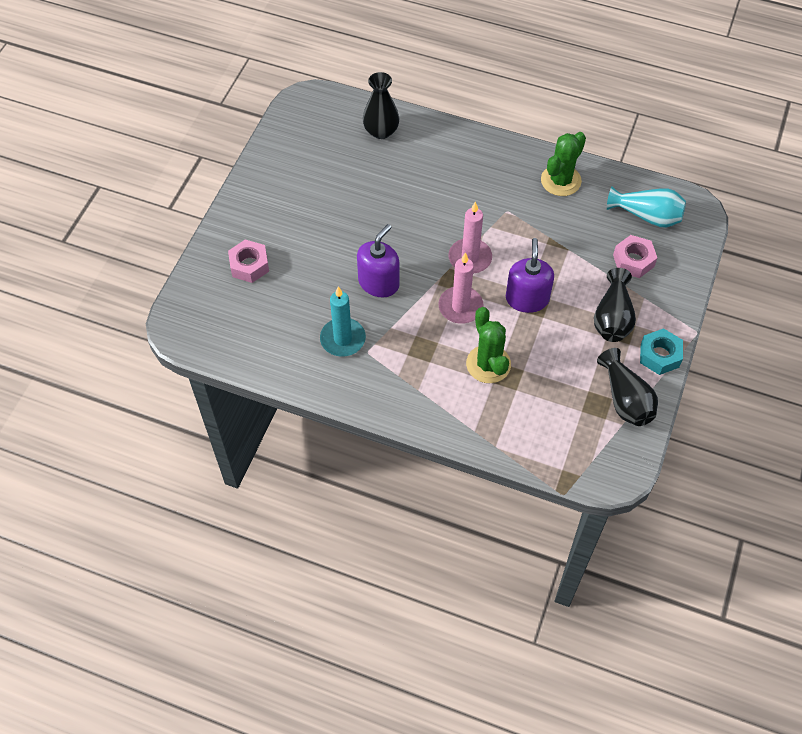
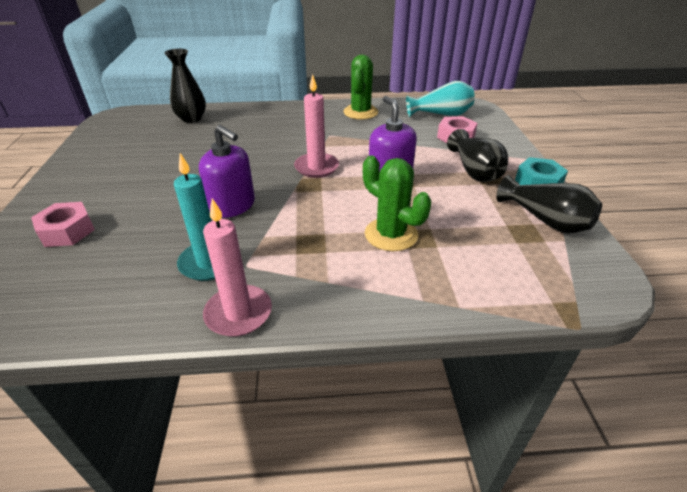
camera: 25 degrees left, 20 degrees down
purple soap dispenser [357,224,400,297] -> purple soap dispenser turned 120 degrees clockwise [199,125,255,218]
pink candle [438,252,484,324] -> pink candle moved to [203,198,272,337]

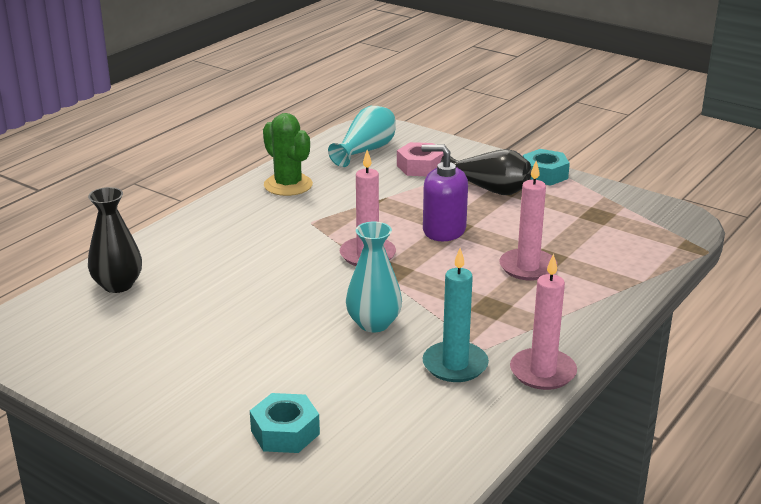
camera: 50 degrees left, 10 degrees down
pink nut [31,202,95,247] -> turquoise nut [250,393,320,453]
purple soap dispenser [199,125,255,218] -> turquoise vase [346,222,402,332]
green cactus [363,155,431,251] -> pink candle [500,161,557,281]
black vase [496,175,602,233] -> none

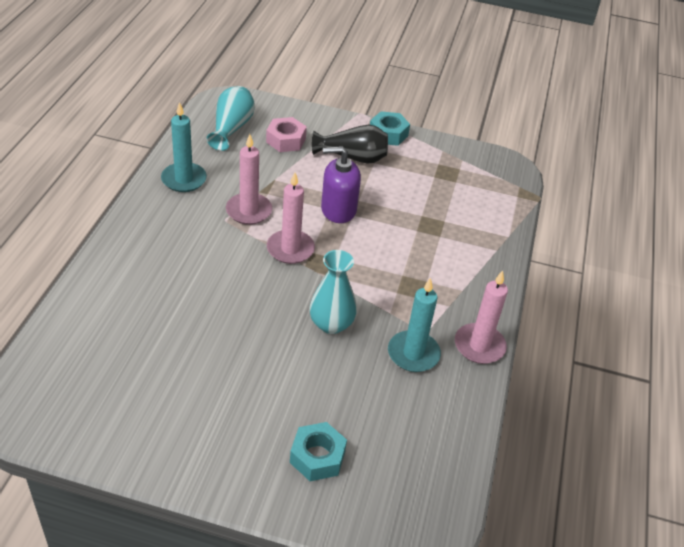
camera: 25 degrees left, 15 degrees up
black vase [88,187,142,293] -> none
green cactus [263,113,313,196] -> turquoise candle [161,102,207,192]
pink candle [500,161,557,281] -> pink candle moved to [226,134,272,225]

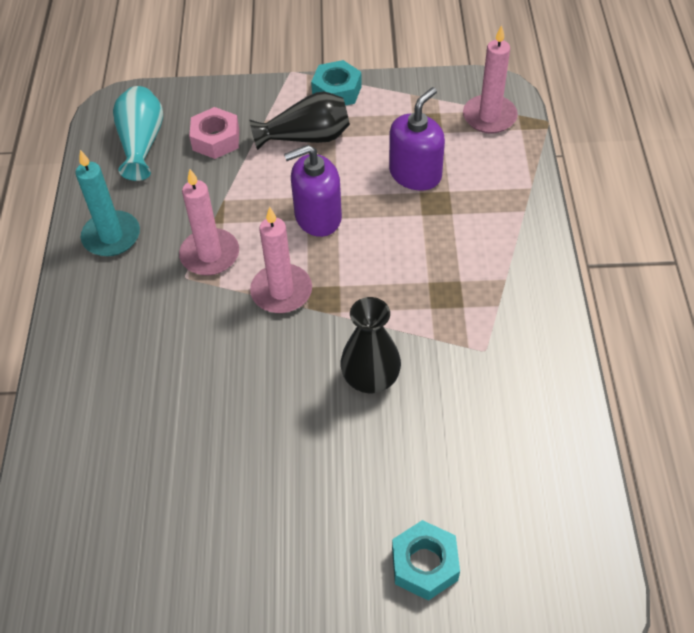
camera: 10 degrees left, 10 degrees up
turquoise vase [309,250,357,334] -> black vase [341,297,401,393]
turquoise candle [388,277,441,372] -> none
pink candle [455,270,508,364] -> pink candle moved to [463,25,518,133]
none -> purple soap dispenser [389,87,445,191]

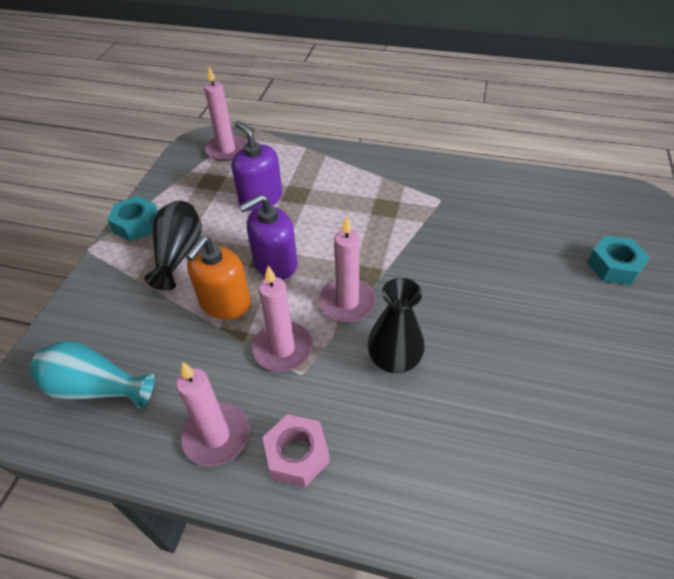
camera: 75 degrees left, 5 degrees down
turquoise candle [75,150,140,257] -> pink candle [176,362,250,467]
pink nut [189,107,239,159] -> pink nut moved to [262,414,330,487]
purple soap dispenser [284,145,342,237] -> purple soap dispenser turned 60 degrees clockwise [239,194,298,280]
black vase [341,297,401,393] -> black vase moved to [368,278,425,373]
none -> orange soap dispenser [186,236,251,320]

